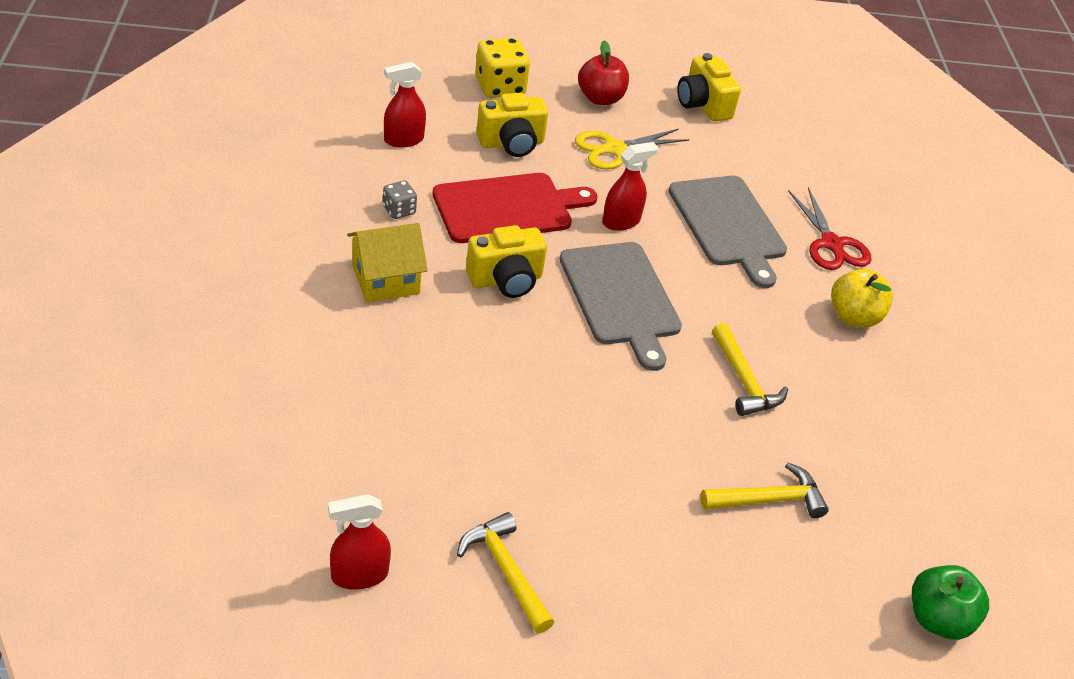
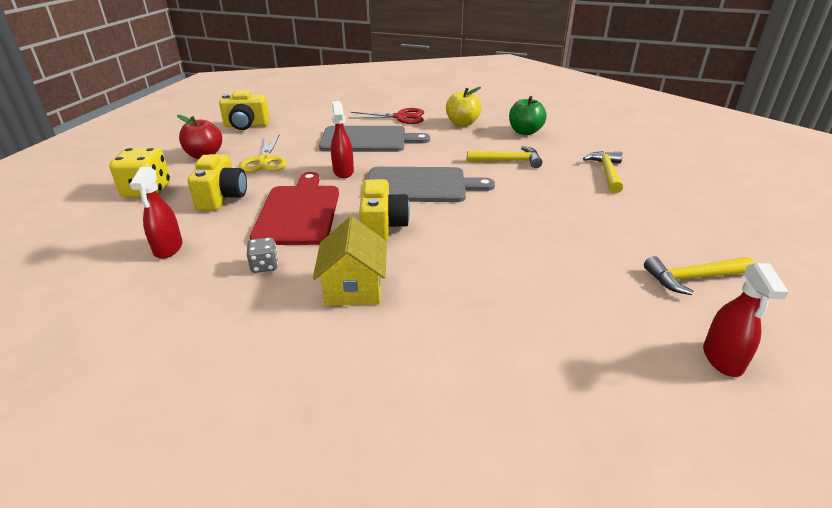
camera: 65 degrees left, 10 degrees down
green apple [912,565,989,640] -> green apple moved to [509,96,547,135]

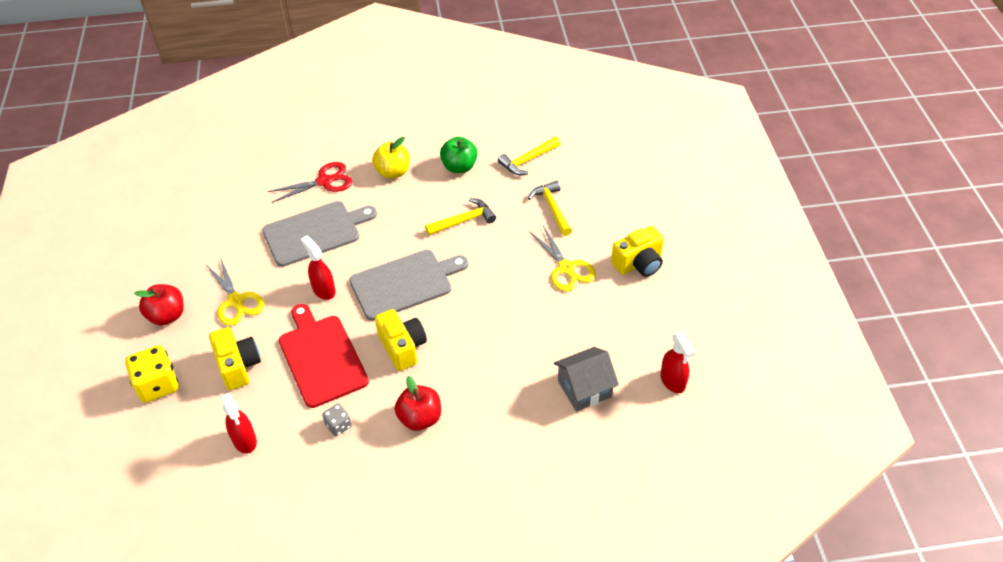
camera: 25 degrees left, 15 degrees up
yellow camera [219,90,270,130] -> yellow camera moved to [611,226,664,277]
yellow house [313,216,387,306] -> red apple [394,376,441,431]
yellow hammer [644,256,754,295] -> yellow hammer moved to [498,137,560,175]
none -> yellow scissors [529,225,596,292]
none -> grey house [554,347,619,411]

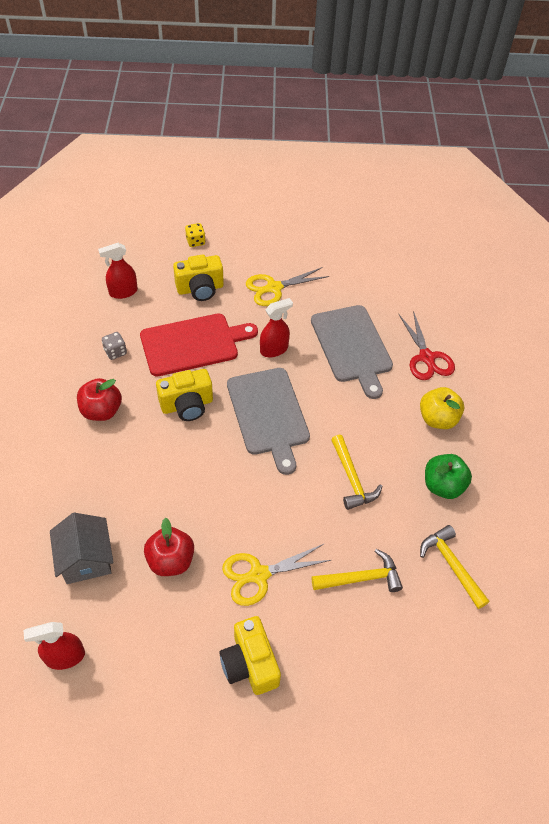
camera: 95 degrees right, 5 degrees up
yellow dice [125,345,178,403] -> yellow dice [185,223,206,247], size x0.54
red apple [134,284,184,325] -> red apple moved to [144,518,194,576]

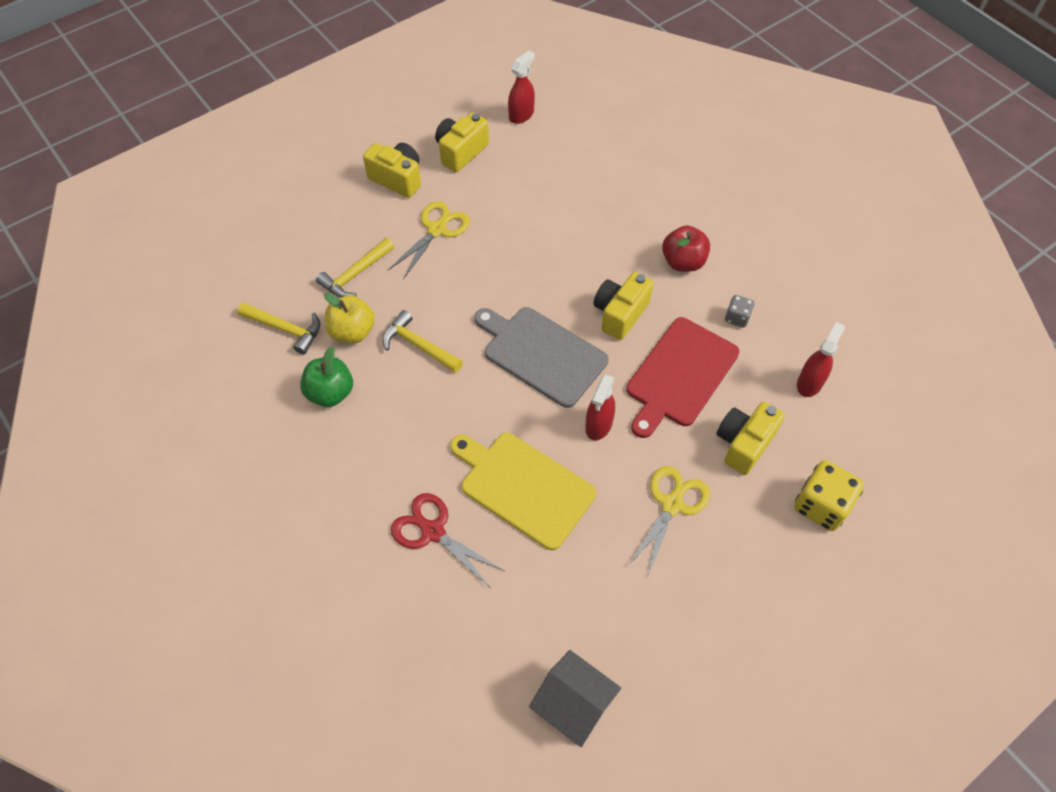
camera: 145 degrees right, 5 degrees up
grey house [50,513,114,584] -> grey house moved to [529,650,621,747]
red apple [144,518,194,576] -> none
yellow dice [185,223,206,247] -> yellow dice [794,460,864,531], size x1.86
grey cutting board [311,305,393,399] -> yellow cutting board [450,433,596,550]
yellow apple [420,387,464,429] -> yellow apple moved to [324,293,375,344]
none -> yellow camera [435,112,489,172]

